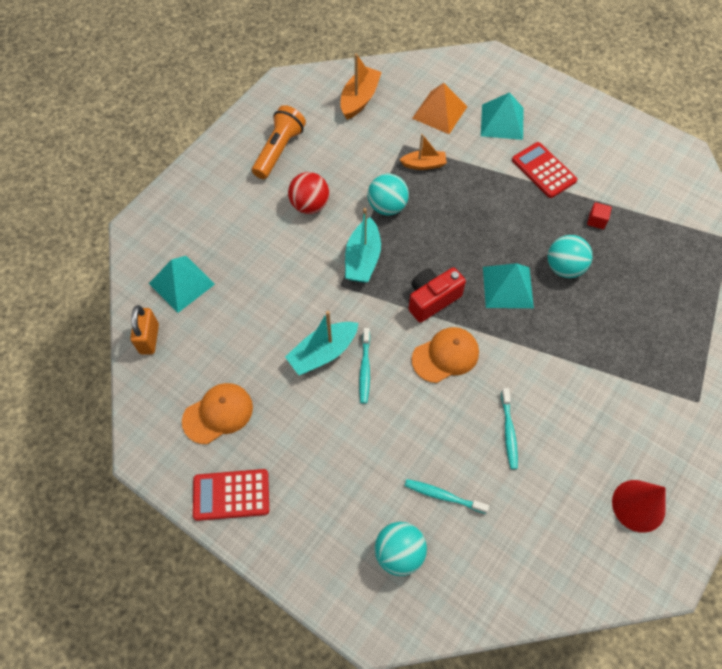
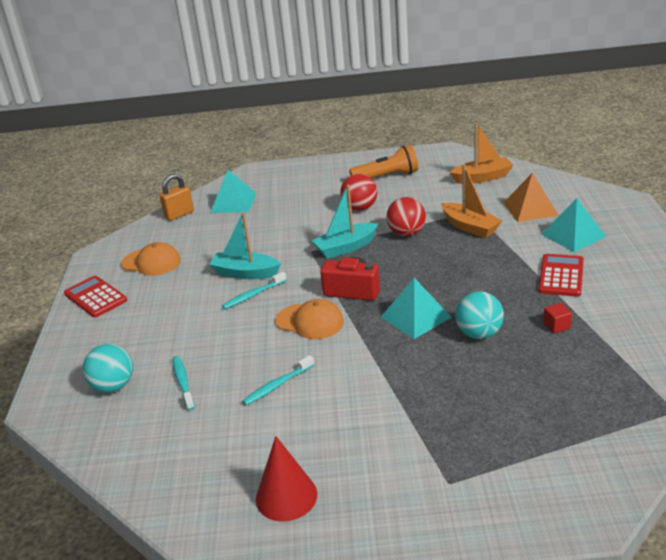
camera: 55 degrees right, 30 degrees down
turquoise ball [368,174,409,215] -> red ball [386,197,426,236]
orange boat [400,134,447,170] -> orange boat [442,164,502,238], size x1.51

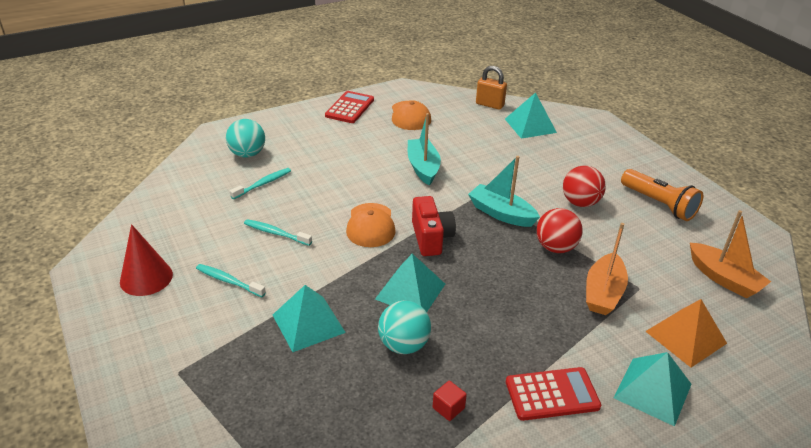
camera: 60 degrees right, 5 degrees up
turquoise toothbrush [222,272,287,309] -> turquoise toothbrush moved to [196,264,266,297]
none -> turquoise pyramid [273,285,346,352]

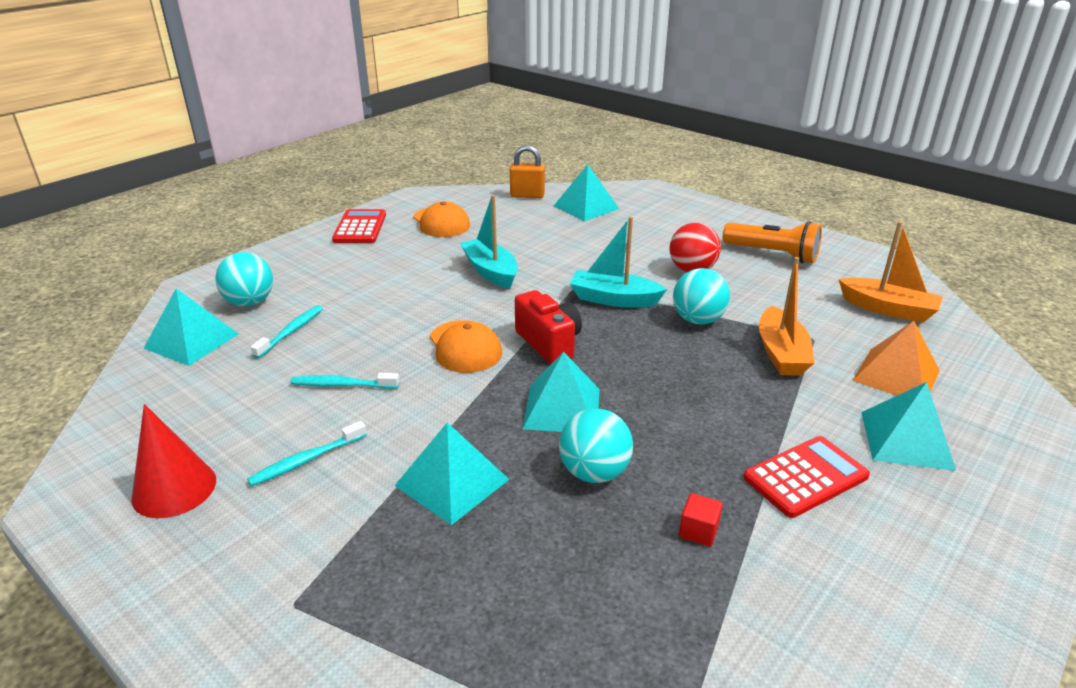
camera: 20 degrees left, 5 degrees down
turquoise toothbrush [196,264,266,297] -> turquoise toothbrush turned 45 degrees counterclockwise [247,421,367,486]
red ball [536,208,583,253] -> turquoise ball [673,268,730,325]
none -> turquoise pyramid [143,288,238,366]

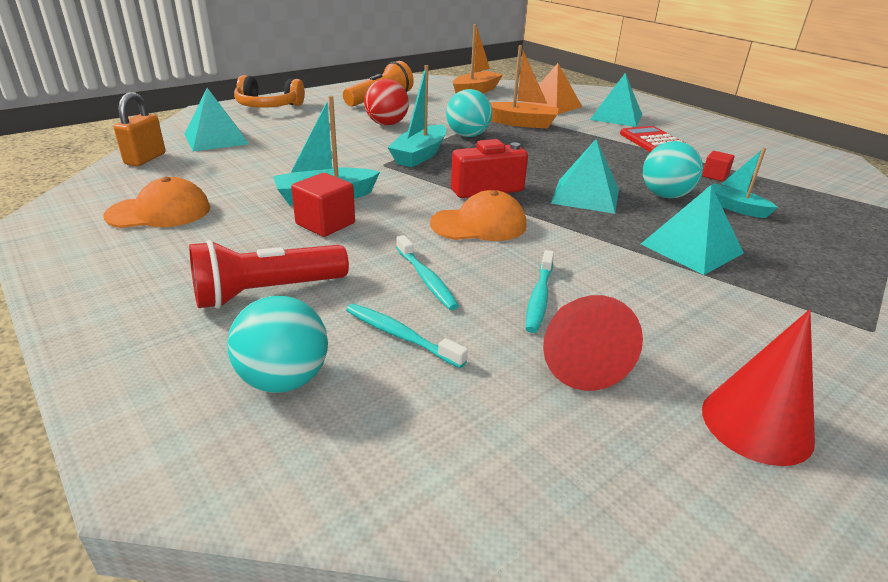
camera: 80 degrees left, 0 degrees up
turquoise pyramid [143,288,238,366] -> none
turquoise toothbrush [247,421,367,486] -> turquoise toothbrush moved to [396,235,459,310]
red calculator [332,209,386,243] -> none
none -> red flashlight [189,240,349,309]
none -> orange headphones [234,75,305,108]
none -> red cube [291,173,355,237]
none -> red cone [543,295,643,391]
none -> turquoise boat [706,148,778,218]

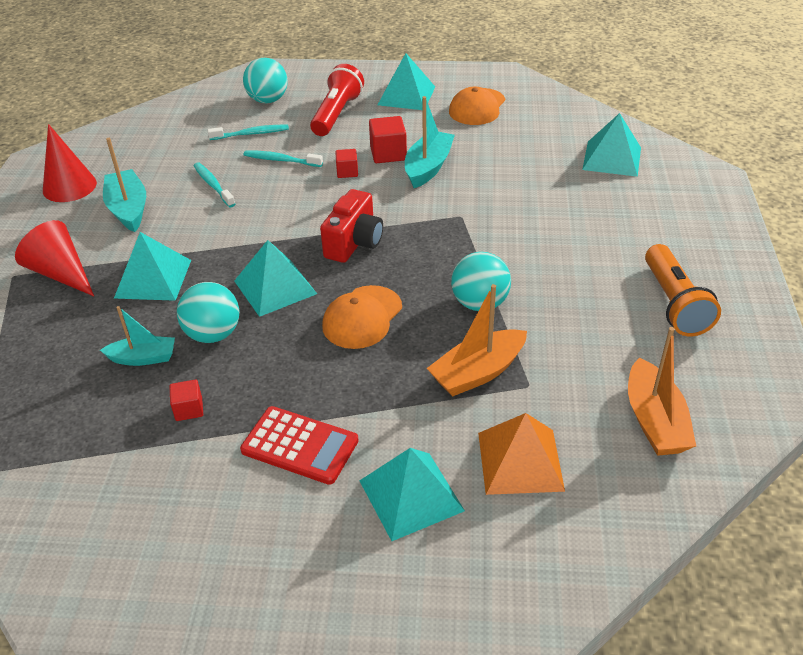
camera: 135 degrees right, 10 degrees up
orange padlock [114,92,165,166] -> none
orange headphones [234,75,305,108] -> none
red ball [364,79,409,126] -> none
turquoise boat [387,65,446,167] -> turquoise boat moved to [103,138,146,232]
orange cap [430,190,526,241] -> orange cap moved to [322,285,402,349]
red cone [543,295,643,391] -> red cone moved to [15,220,94,296]
none -> red cube [335,149,358,178]
none -> turquoise pyramid [378,53,435,110]

